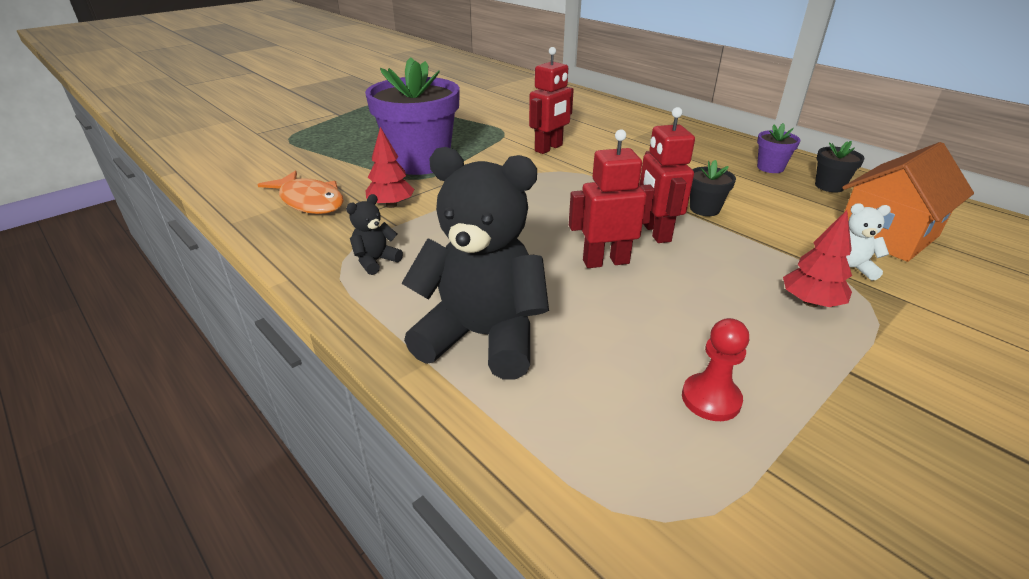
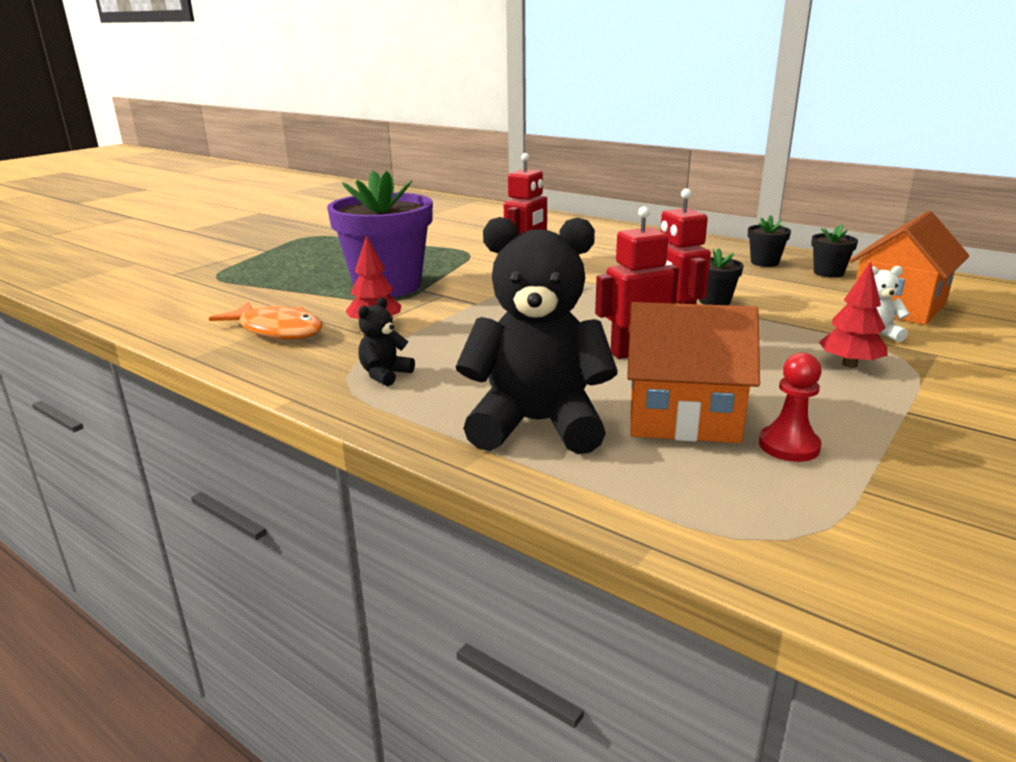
camera: 10 degrees left, 10 degrees down
purple flower pot [757,123,801,173] -> black flower pot [748,215,791,267]
none -> orange house [627,302,760,443]

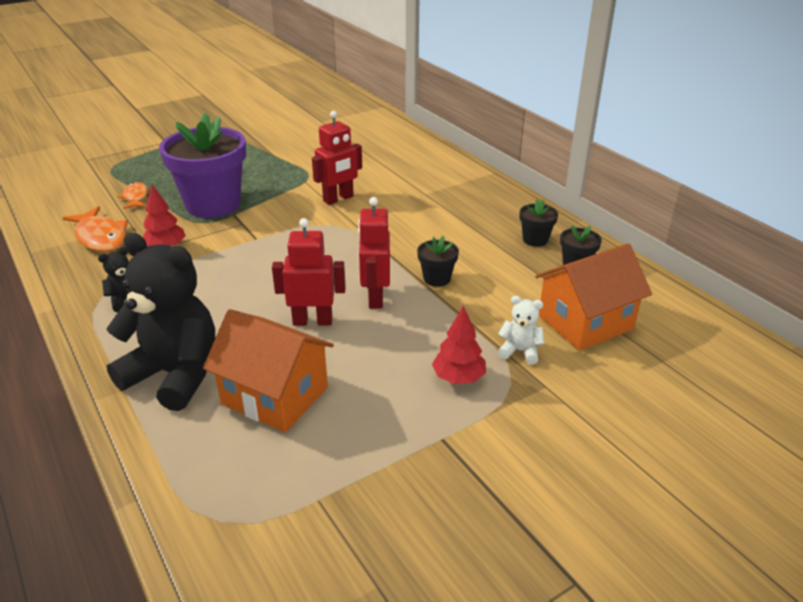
camera: 20 degrees right, 10 degrees up
red pawn [759,353,822,462] -> none
none -> orange fish [118,182,148,209]

